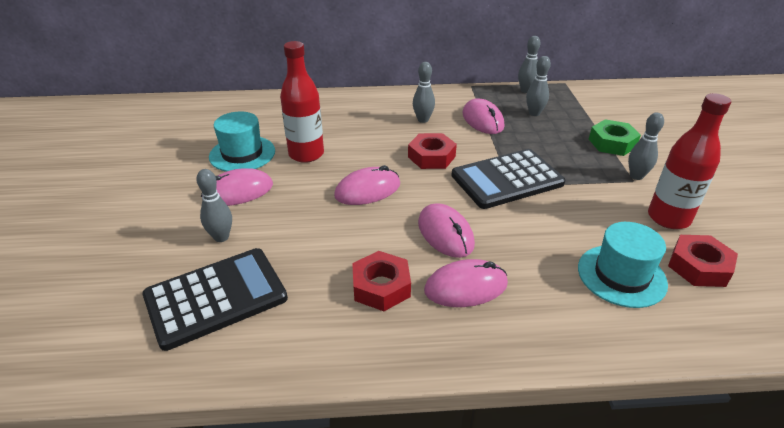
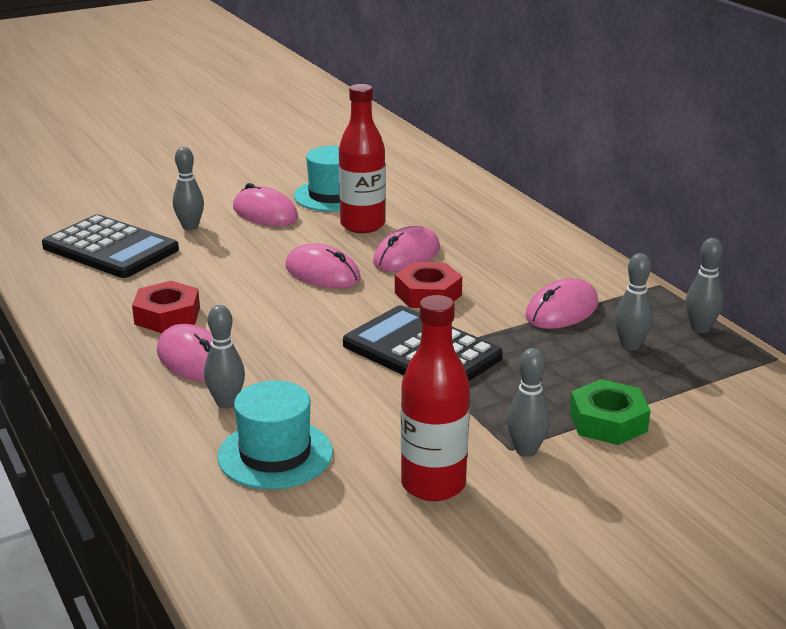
camera: 65 degrees right, 10 degrees down
grey bowling pin [413,62,435,123] -> grey bowling pin moved to [204,305,245,409]
pink mouse [418,203,475,258] -> pink mouse moved to [373,226,440,272]
red nut [668,235,738,287] -> none

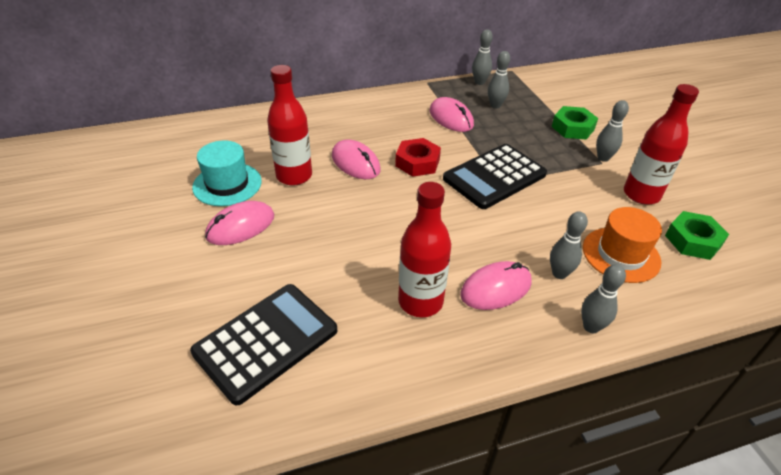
camera: 80 degrees left, 15 degrees up
red nut [132,281,200,333] -> red bottle [398,182,451,317]
grey bowling pin [173,147,204,230] -> grey bowling pin moved to [581,264,626,333]
turquoise hat [217,381,333,489] -> orange hat [583,207,662,283]
pink mouse [285,243,361,288] -> none
none -> green nut [665,211,729,260]

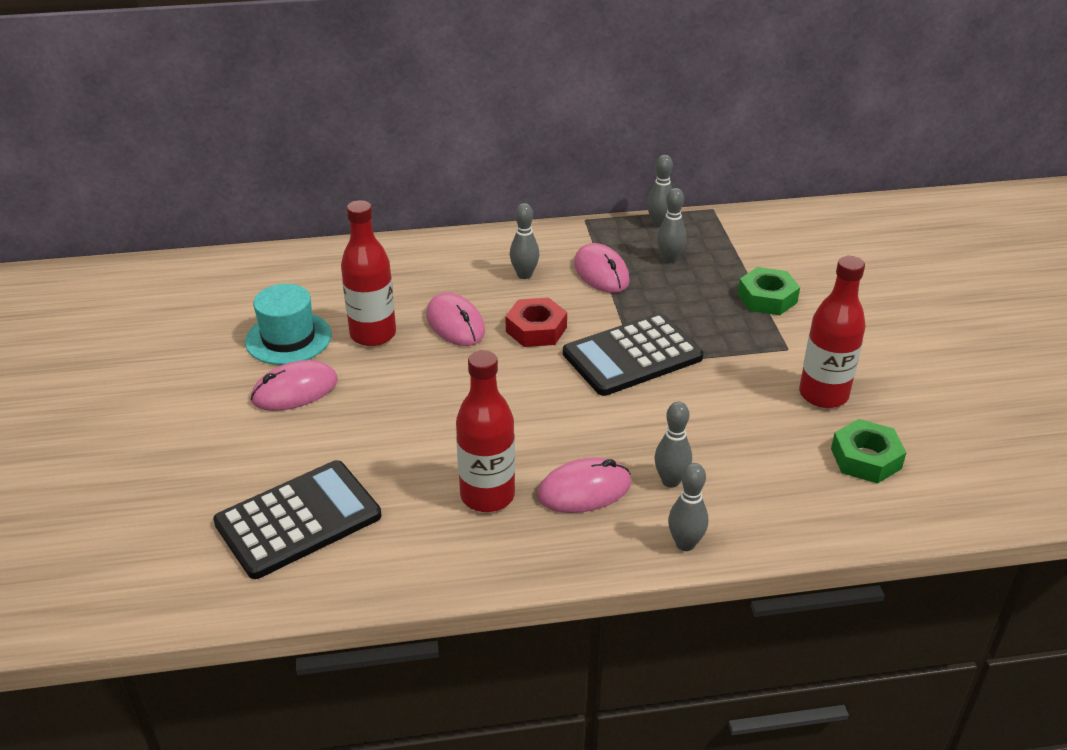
camera: 10 degrees right, 5 degrees down
orange hat [583,207,662,283] -> none
grey bowling pin [596,100,629,162] -> grey bowling pin moved to [510,203,540,279]

